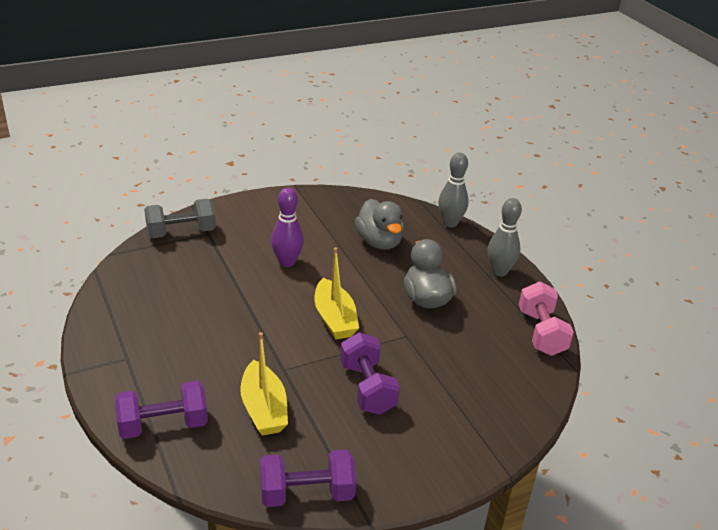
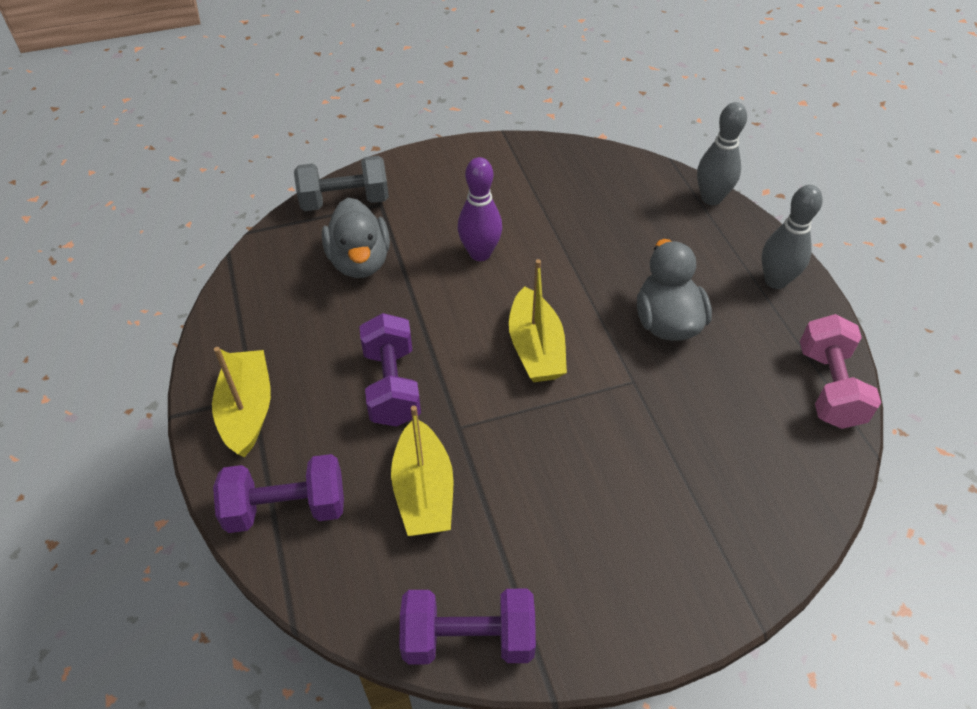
camera: 10 degrees right, 15 degrees up
purple dumbbell [340,332,400,415] -> purple dumbbell moved to [359,313,421,427]
grey duck [355,199,404,250] -> grey duck moved to [322,198,390,278]
none -> yellow boat [212,347,271,457]

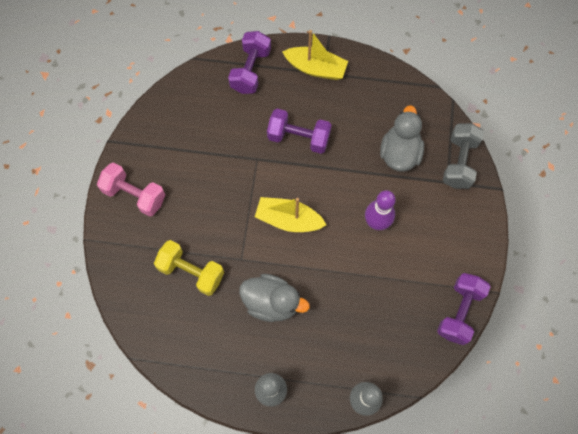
camera: 115 degrees right, 20 degrees up
grey duck [322,198,390,278] -> grey duck turned 90 degrees clockwise [380,105,424,172]
yellow boat [391,406,454,536] -> none
purple dumbbell [400,589,536,665] -> purple dumbbell moved to [437,273,490,345]
pink dumbbell [800,314,881,429] -> pink dumbbell moved to [97,162,165,217]
none -> yellow dumbbell [154,240,224,296]

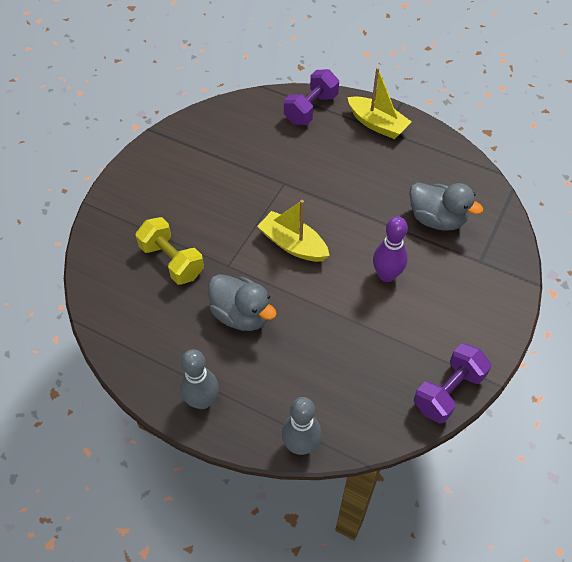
camera: 20 degrees right, 15 degrees down
pink dumbbell [97,162,165,217] -> none
purple dumbbell [267,109,331,154] -> none
grey duck [380,105,424,172] -> grey duck turned 90 degrees clockwise [409,182,483,231]
grey dumbbell [443,123,484,189] -> none

